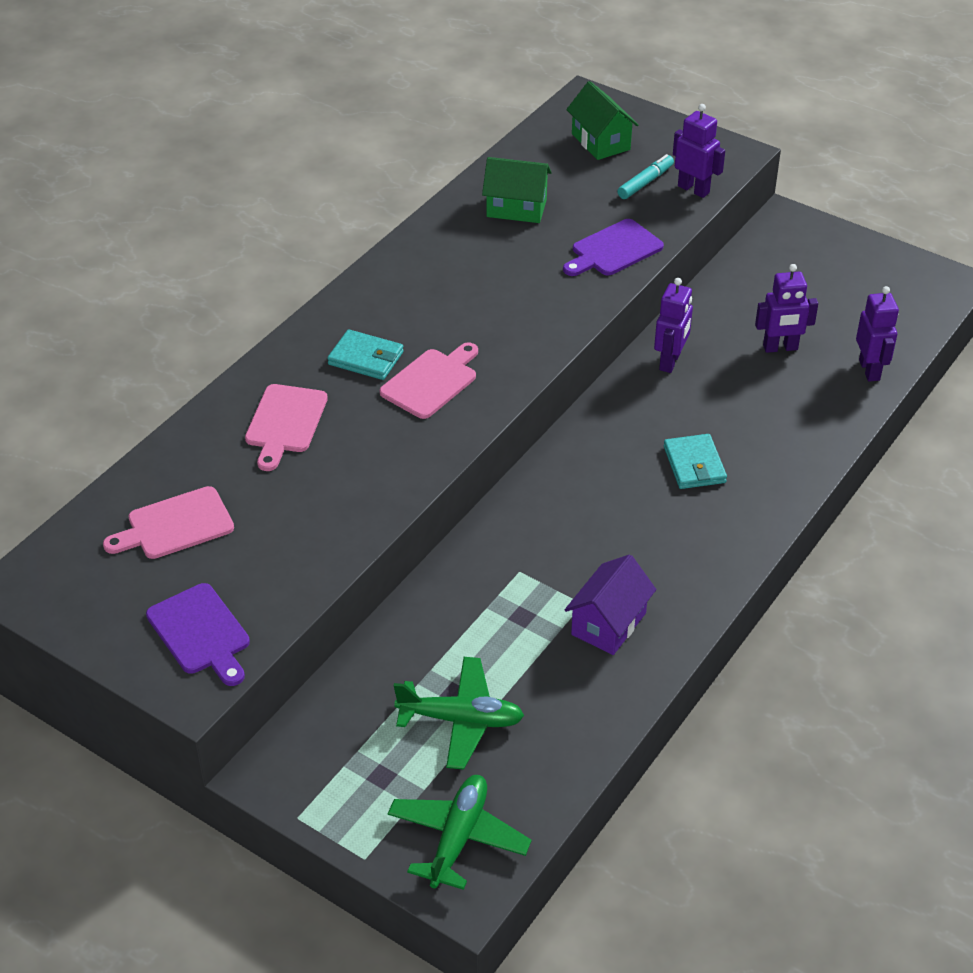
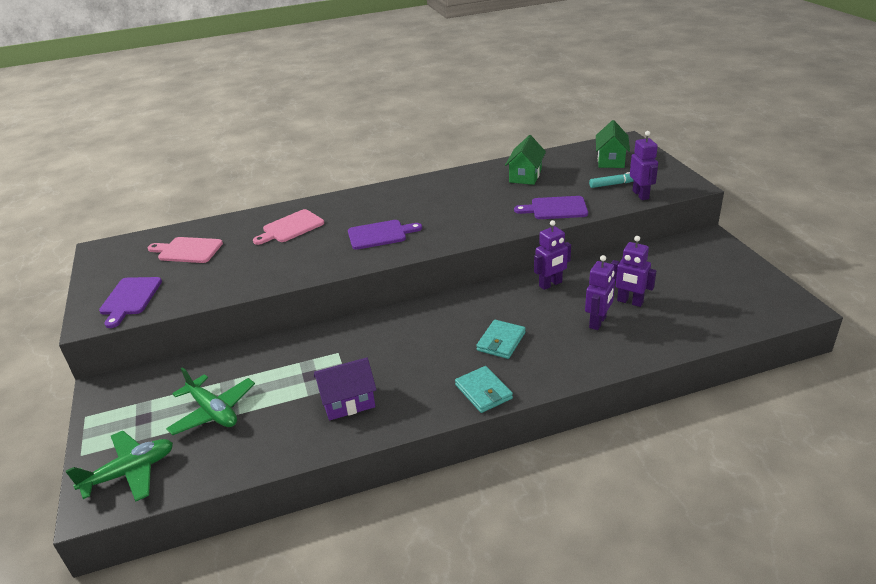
camera: 40 degrees right, 10 degrees down
turquoise wallet [327,329,404,380] -> turquoise wallet moved to [455,366,513,413]
pink cutting board [380,342,478,419] -> purple cutting board [348,220,422,250]
green house [482,157,552,223] -> green house turned 60 degrees clockwise [505,135,546,185]
purple robot [856,286,899,382] -> purple robot moved to [585,255,615,330]

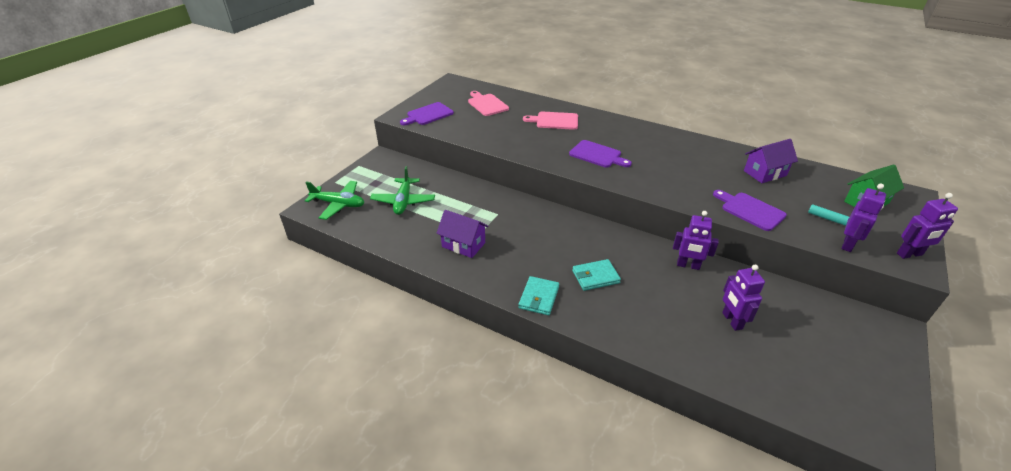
camera: 45 degrees right, 5 degrees up
green house [505,135,546,185] -> purple house [744,139,798,183]
purple robot [585,255,615,330] -> purple robot moved to [897,193,958,259]

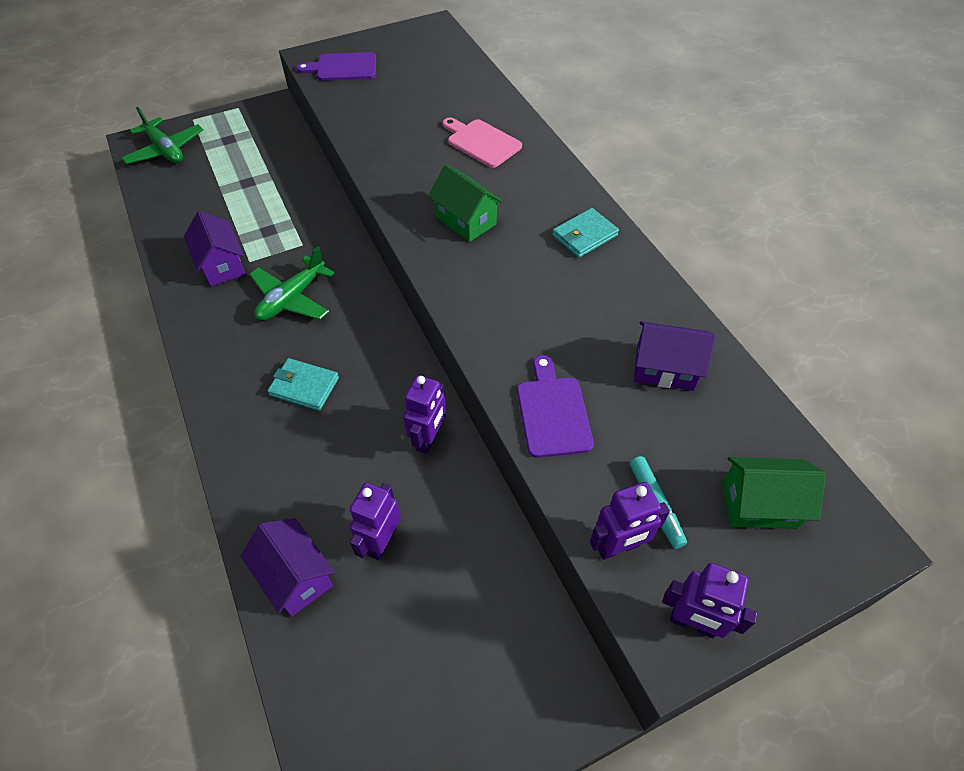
camera: 35 degrees right, 15 degrees up
green plane [370,166,435,215] -> green plane moved to [249,246,334,321]
pink cutting board [468,91,509,116] -> none
turquoise wallet [518,276,559,315] -> turquoise wallet moved to [552,208,619,258]
purple cutting board [569,140,632,168] -> green house [428,164,503,242]
purple robot [673,211,719,270] -> purple robot turned 120 degrees counterclockwise [403,375,446,454]
none -> purple house [241,518,335,617]

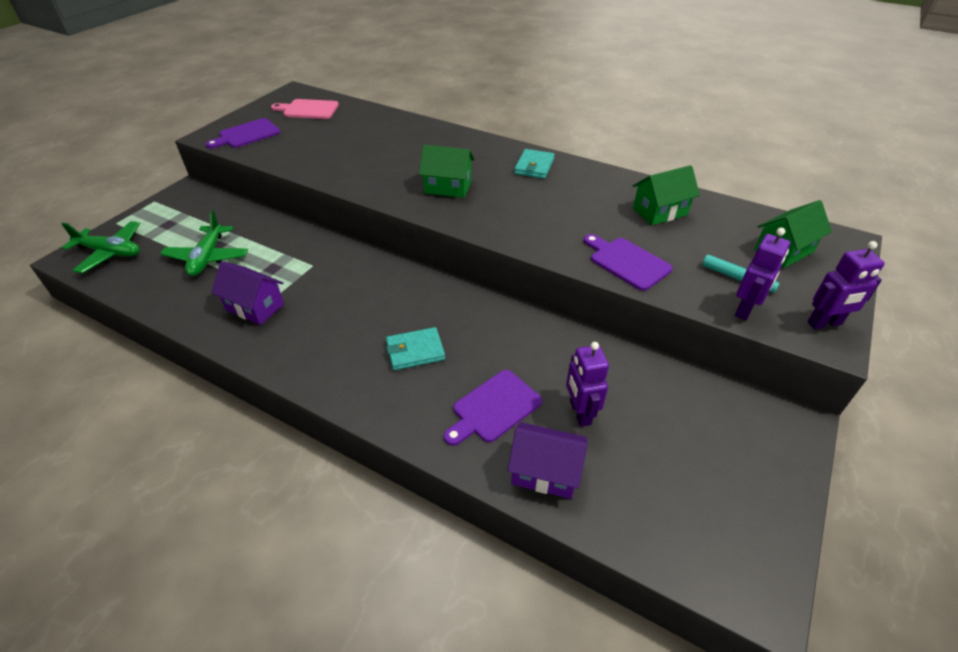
camera: 35 degrees left, 10 degrees down
green plane [249,246,334,321] -> green plane moved to [160,210,248,276]
purple robot [403,375,446,454] -> none
pink cutting board [443,118,522,168] -> pink cutting board moved to [271,99,339,119]
purple house [634,321,715,391] -> green house [633,165,700,225]
none -> purple cutting board [444,370,542,446]

